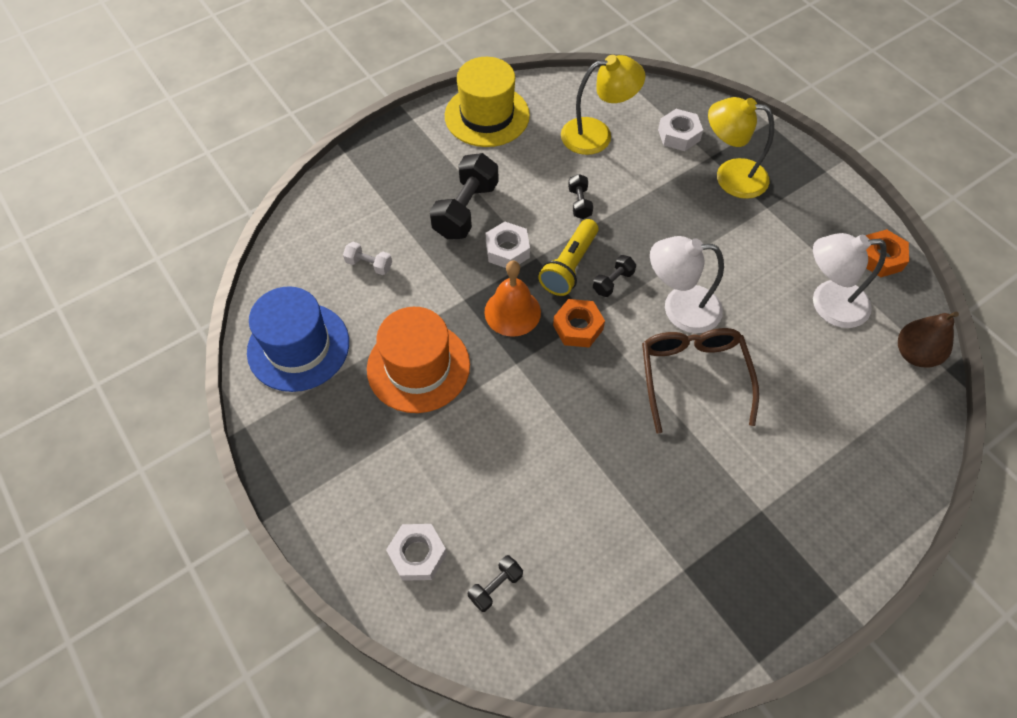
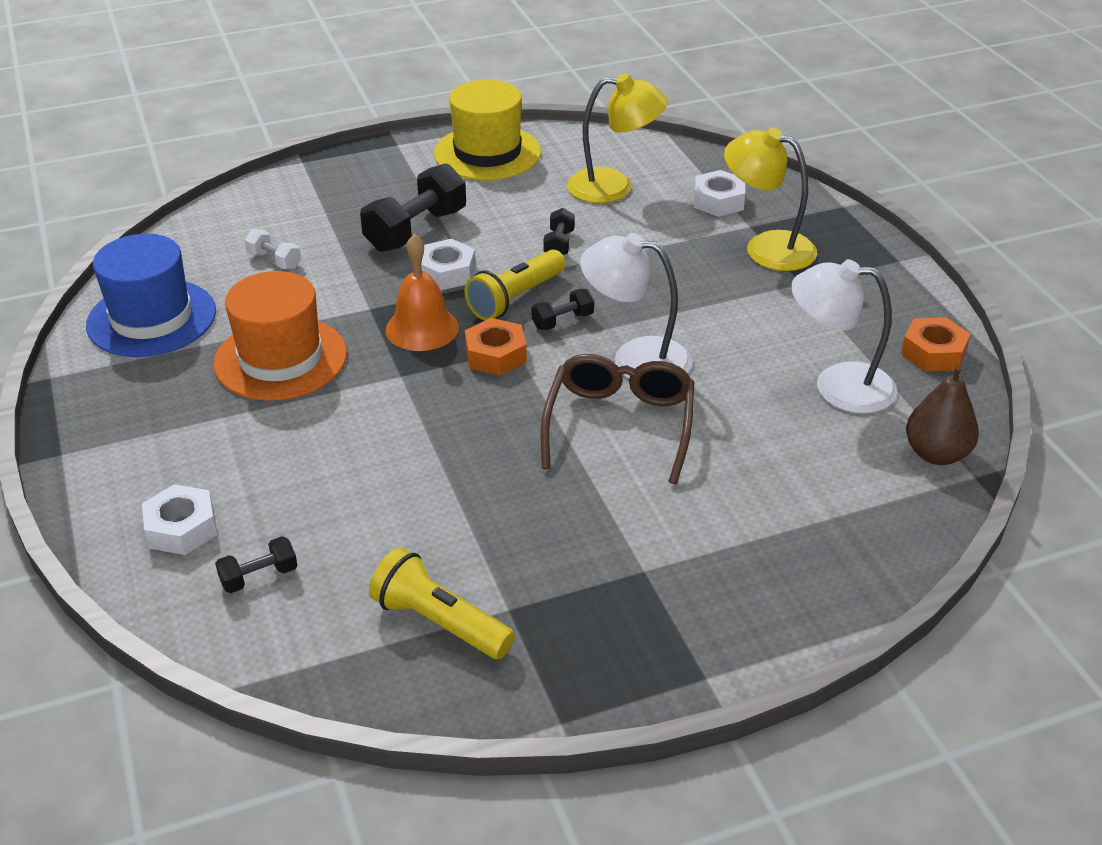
camera: 15 degrees right, 20 degrees down
none -> yellow flashlight [369,547,515,659]

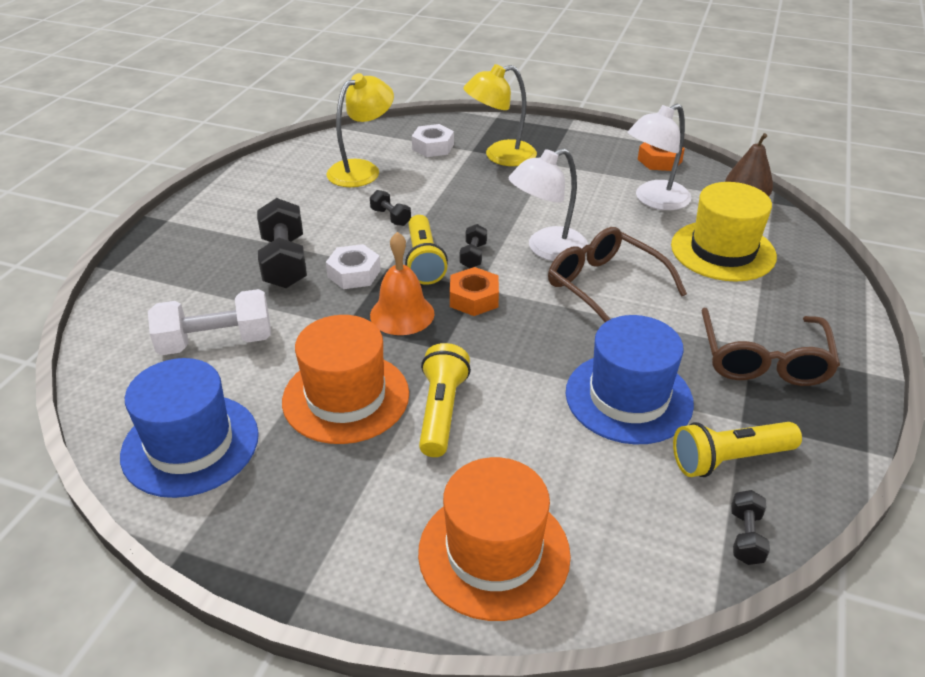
camera: 50 degrees left, 0 degrees up
white nut [142,484,217,555] -> orange hat [418,457,571,621]
black dumbbell [215,536,298,593] -> black dumbbell moved to [731,490,770,565]
white dumbbell [245,229,301,269] -> white dumbbell [148,289,271,355], size x1.99
yellow hat [434,80,541,180] -> yellow hat moved to [671,182,777,282]
none -> yellow flashlight [419,343,471,457]
none -> blue hat [566,315,694,444]
none -> brown glasses [701,308,840,386]

